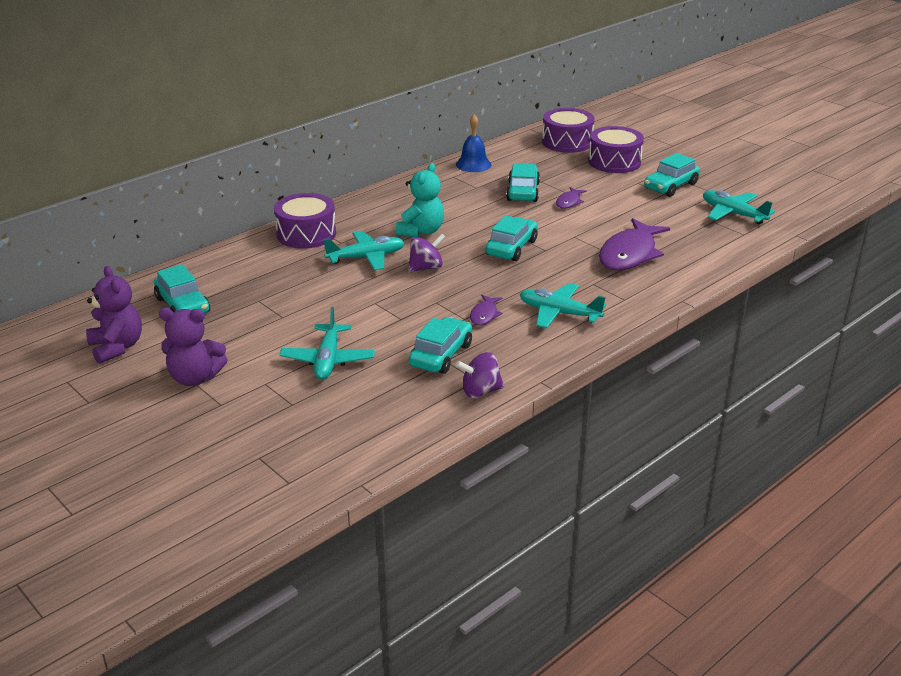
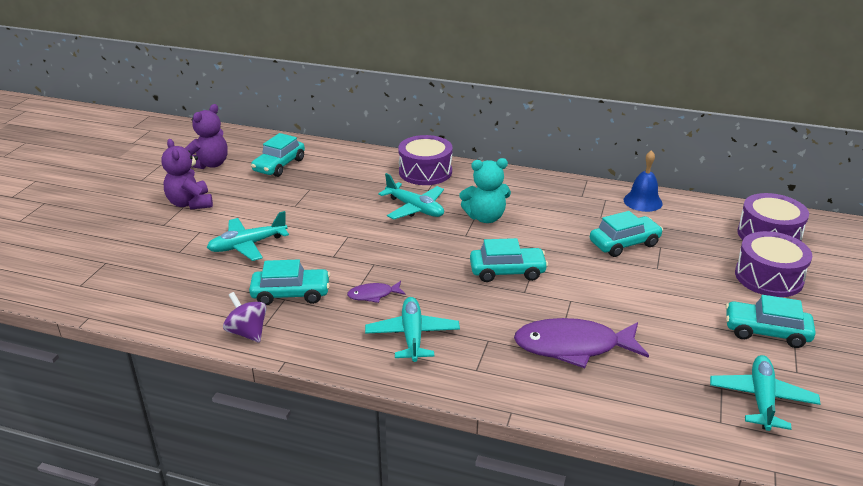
camera: 60 degrees right, 0 degrees up
purple spinning top [408,234,445,272] -> none
purple fish [556,187,587,209] -> none

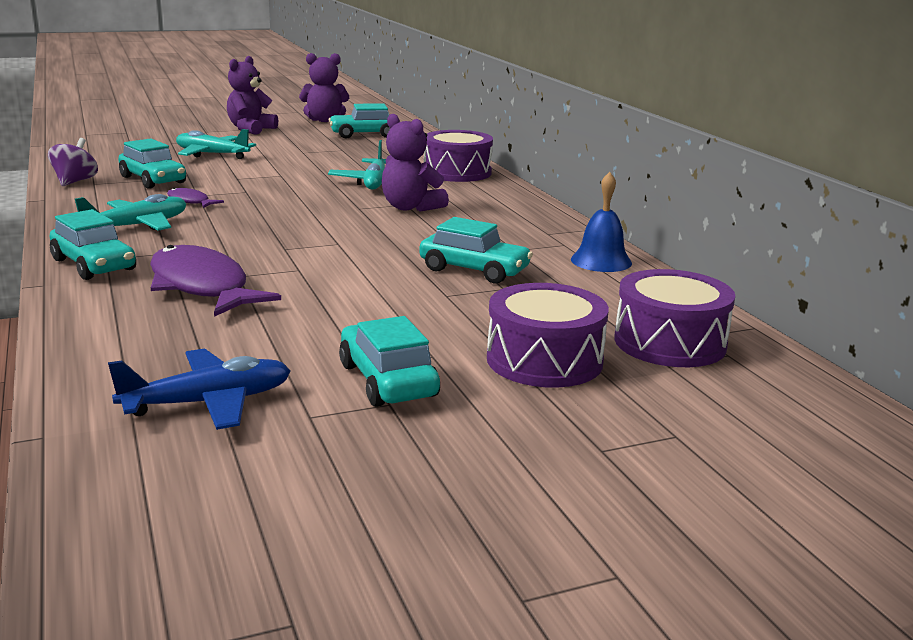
camera: 50 degrees right, 10 degrees down
turquoise teddy bear [459,158,511,223] -> purple teddy bear [382,114,449,212]
turquoise car [470,238,548,282] -> turquoise car moved to [50,209,136,280]
turquoise plane [710,355,821,431] -> blue plane [108,349,291,430]

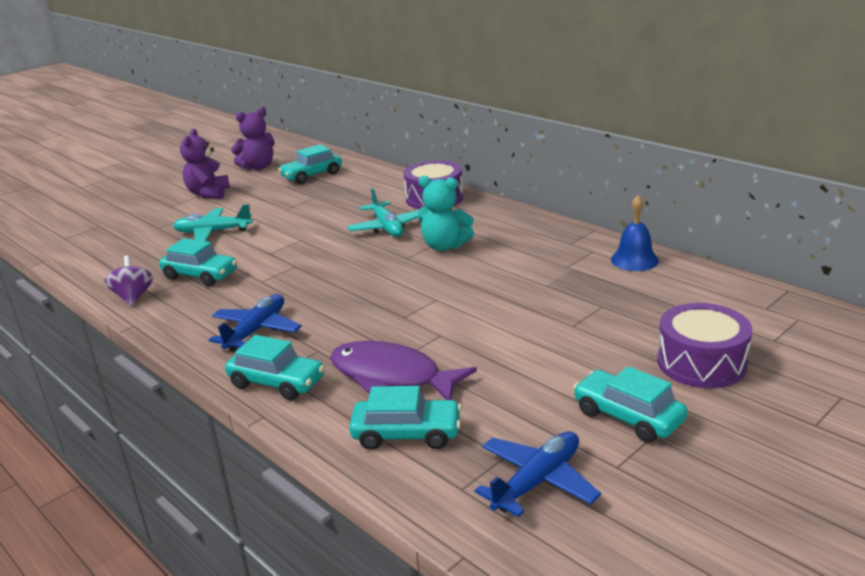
camera: 20 degrees left, 5 degrees up
turquoise plane [75,194,186,231] -> blue plane [209,294,302,352]
purple fish [167,188,224,208] -> none
purple teddy bear [382,114,449,212] -> turquoise teddy bear [418,176,474,251]
turquoise car [419,217,533,283] -> turquoise car moved to [349,386,462,450]
purple drum [614,269,735,367] -> none

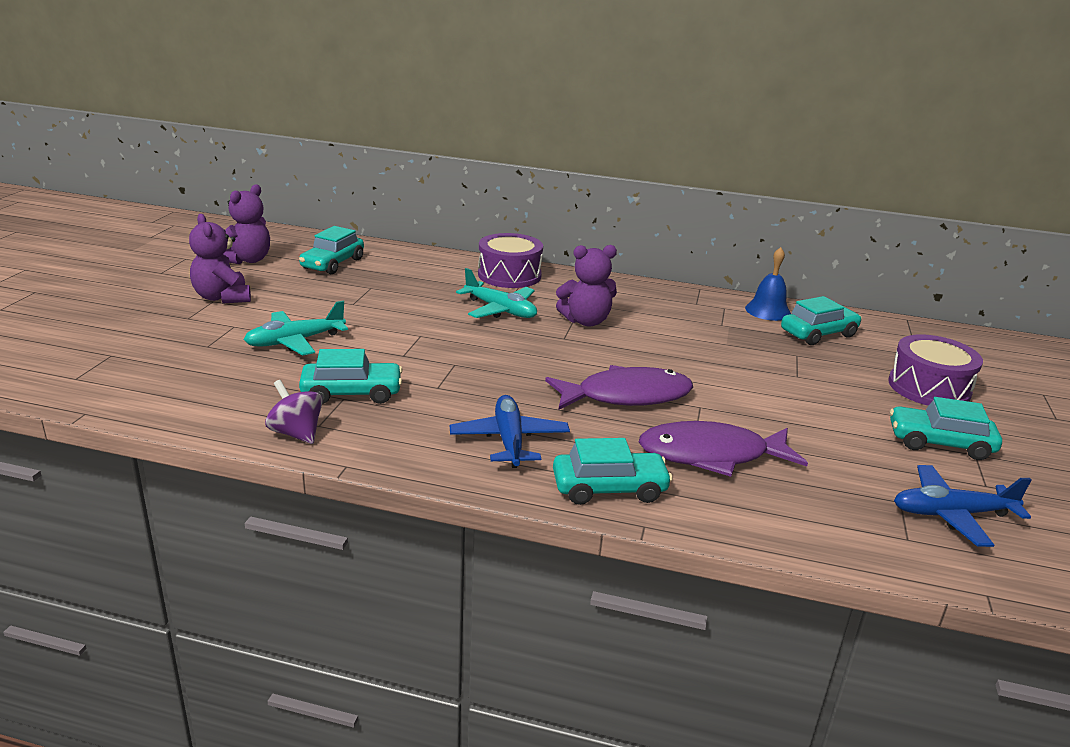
camera: 35 degrees left, 0 degrees up
turquoise car [349,386,462,450] -> turquoise car moved to [781,296,862,345]
turquoise teddy bear [418,176,474,251] -> purple teddy bear [556,245,617,327]
blue plane [474,432,601,517] -> blue plane turned 105 degrees counterclockwise [894,465,1032,547]
none -> purple fish [545,365,693,410]

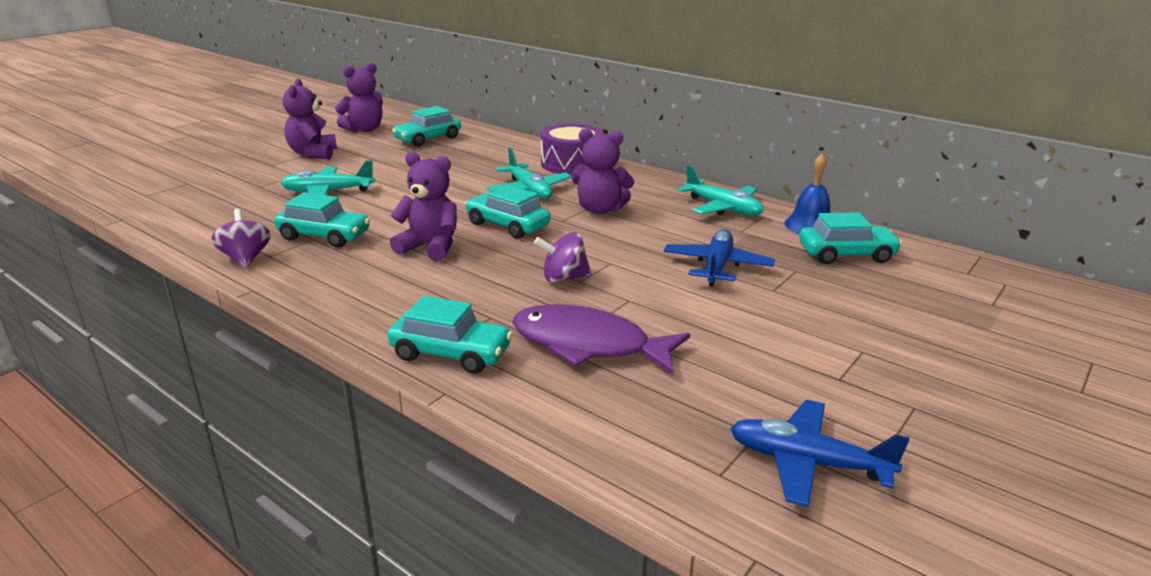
camera: 25 degrees right, 0 degrees up
blue plane [450,395,570,468] -> blue plane moved to [664,229,775,287]
purple fish [545,365,693,410] -> purple spinning top [534,232,592,283]
purple drum [888,334,983,406] -> none
turquoise car [890,397,1002,460] -> turquoise car moved to [465,185,550,239]
none -> purple teddy bear [390,152,457,261]
none -> turquoise plane [677,165,764,216]

